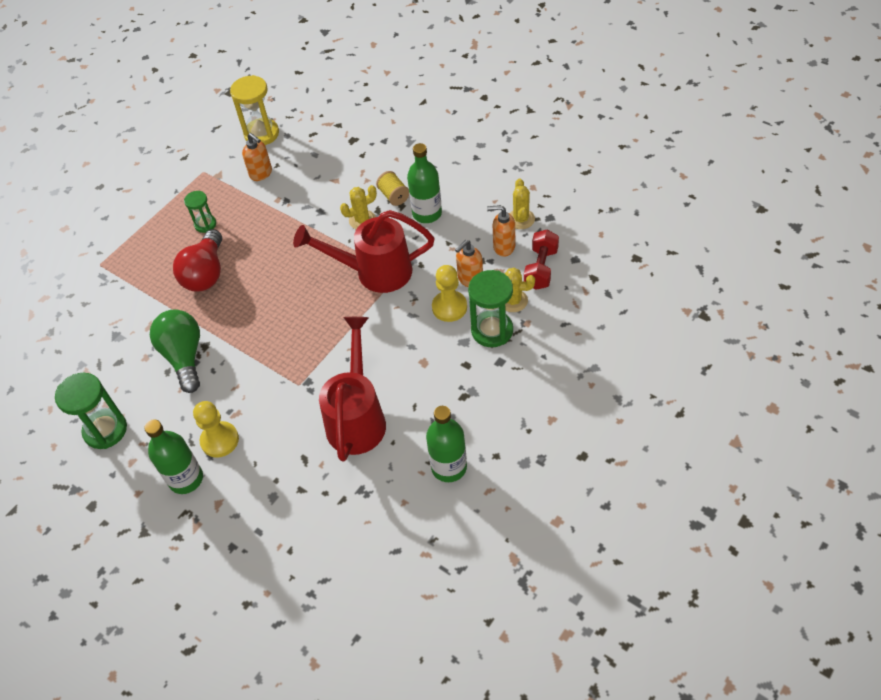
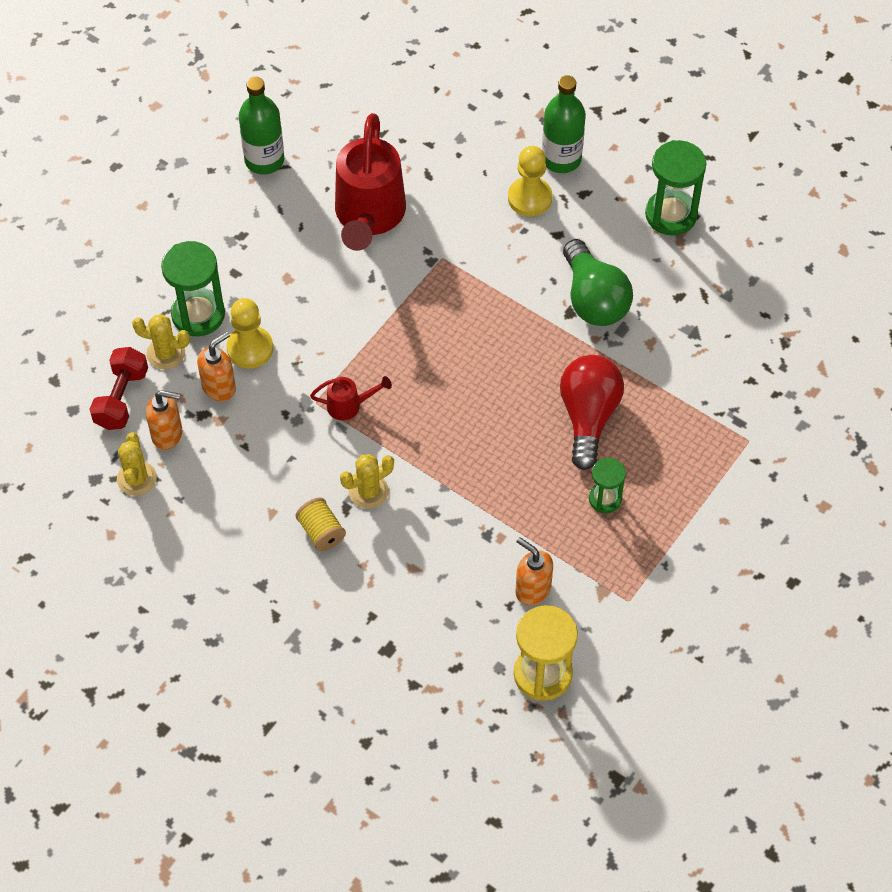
camera: 175 degrees right, 5 degrees up
red watering can [293,210,434,293] -> red watering can [310,376,392,420], size x0.44
green bottle [407,143,442,223] -> none

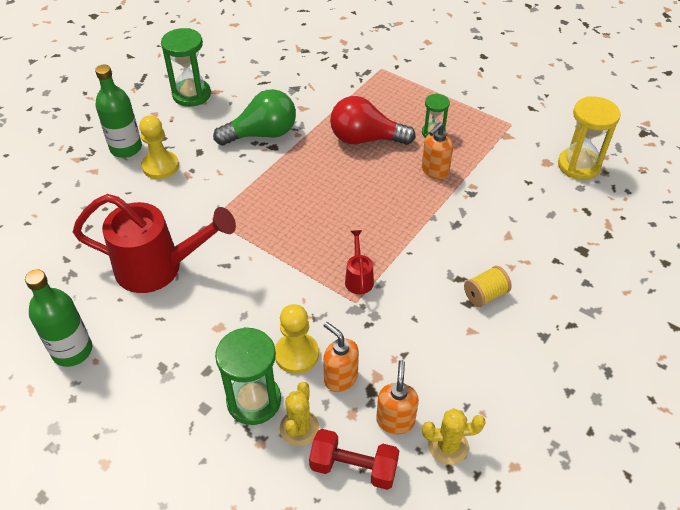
camera: 90 degrees left, 10 degrees down
yellow cactus [340,454,394,509] -> none
orange soap dispenser [516,537,553,605] -> orange soap dispenser moved to [422,122,453,179]

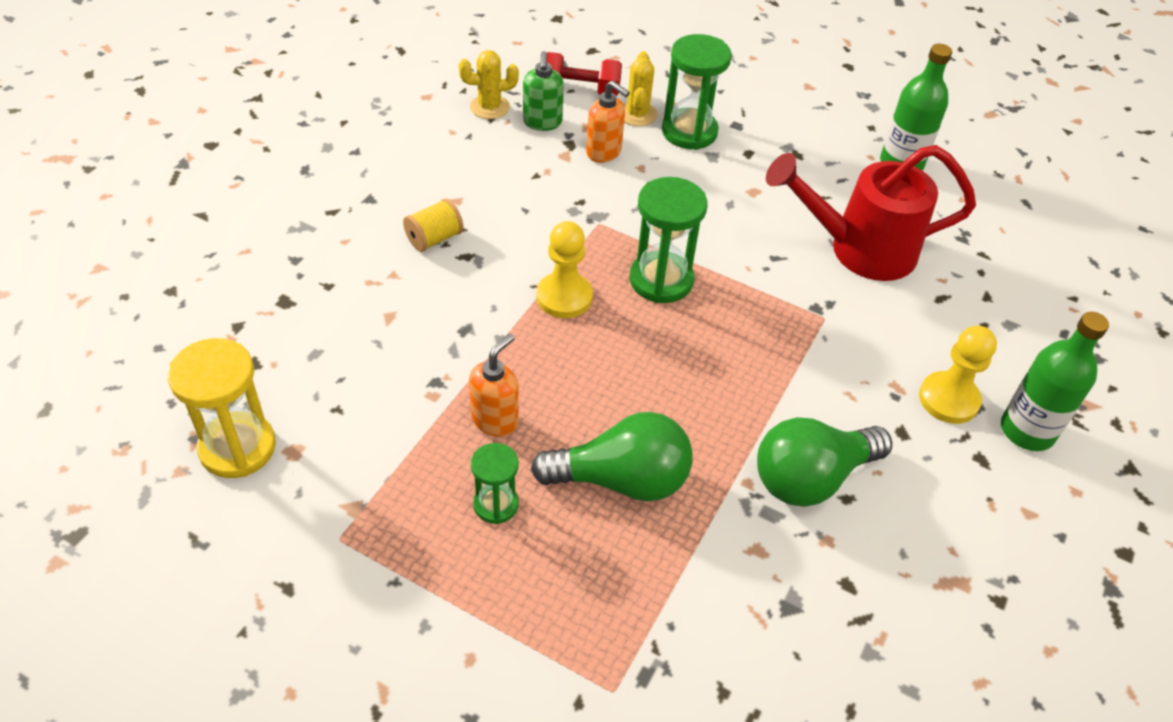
camera: 170 degrees right, 0 degrees up
green hourglass [161,28,211,107] -> green hourglass moved to [629,177,707,303]
yellow pawn [275,304,319,374] -> yellow pawn moved to [536,221,593,318]
red light bulb [330,96,416,145] -> green light bulb [531,412,692,501]
red watering can [345,230,374,294] -> none
orange soap dispenser [376,360,419,434] -> green soap dispenser [523,51,564,131]

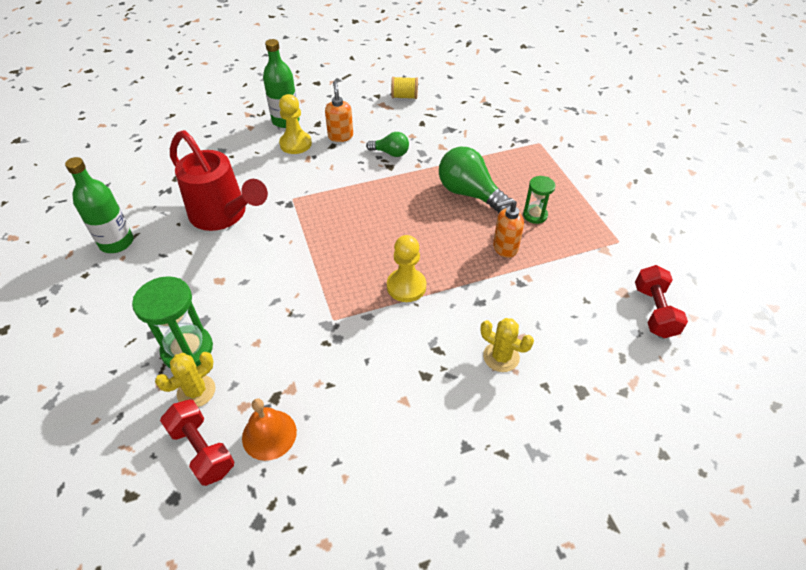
camera: 135 degrees left, 0 degrees up
yellow hourglass [167,338,276,478] -> red dumbbell [635,265,688,338]
yellow spool [403,198,464,252] -> yellow spool moved to [391,77,418,99]
yellow cactus [459,50,519,119] -> yellow cactus moved to [480,318,534,372]
green soap dispenser [523,51,564,131] -> orange bell [242,399,297,461]
orange soap dispenser [586,80,630,163] -> orange soap dispenser moved to [325,81,353,142]
green hourglass [629,177,707,303] -> none
green light bulb [757,417,892,507] -> green light bulb [366,132,409,157], size x0.56

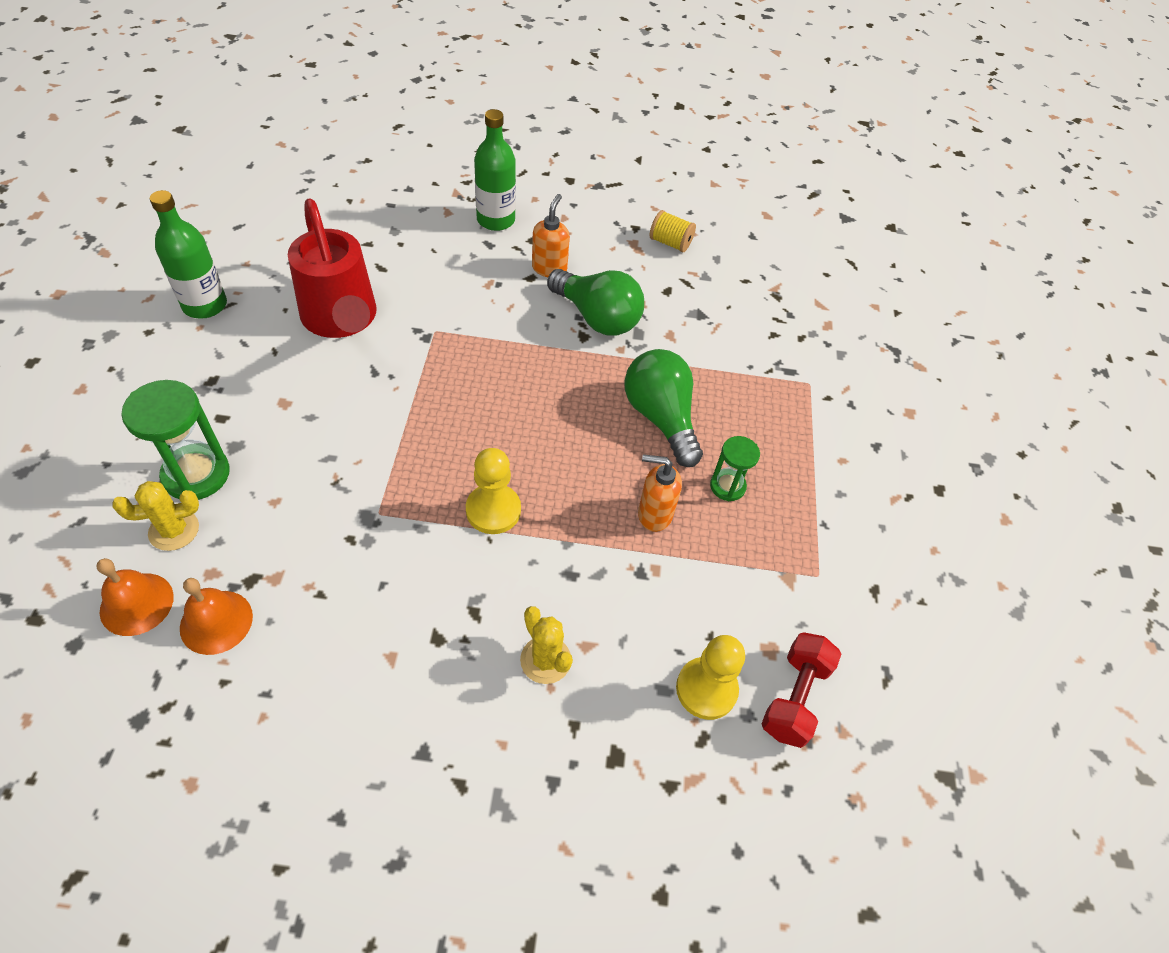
camera: 20 degrees right, 5 degrees up
red dumbbell [160,400,234,486] -> orange bell [97,558,174,636]
yellow pawn [279,94,312,154] -> yellow pawn moved to [676,635,745,720]
green light bulb [366,132,409,157] -> green light bulb [547,269,644,335], size x1.78

